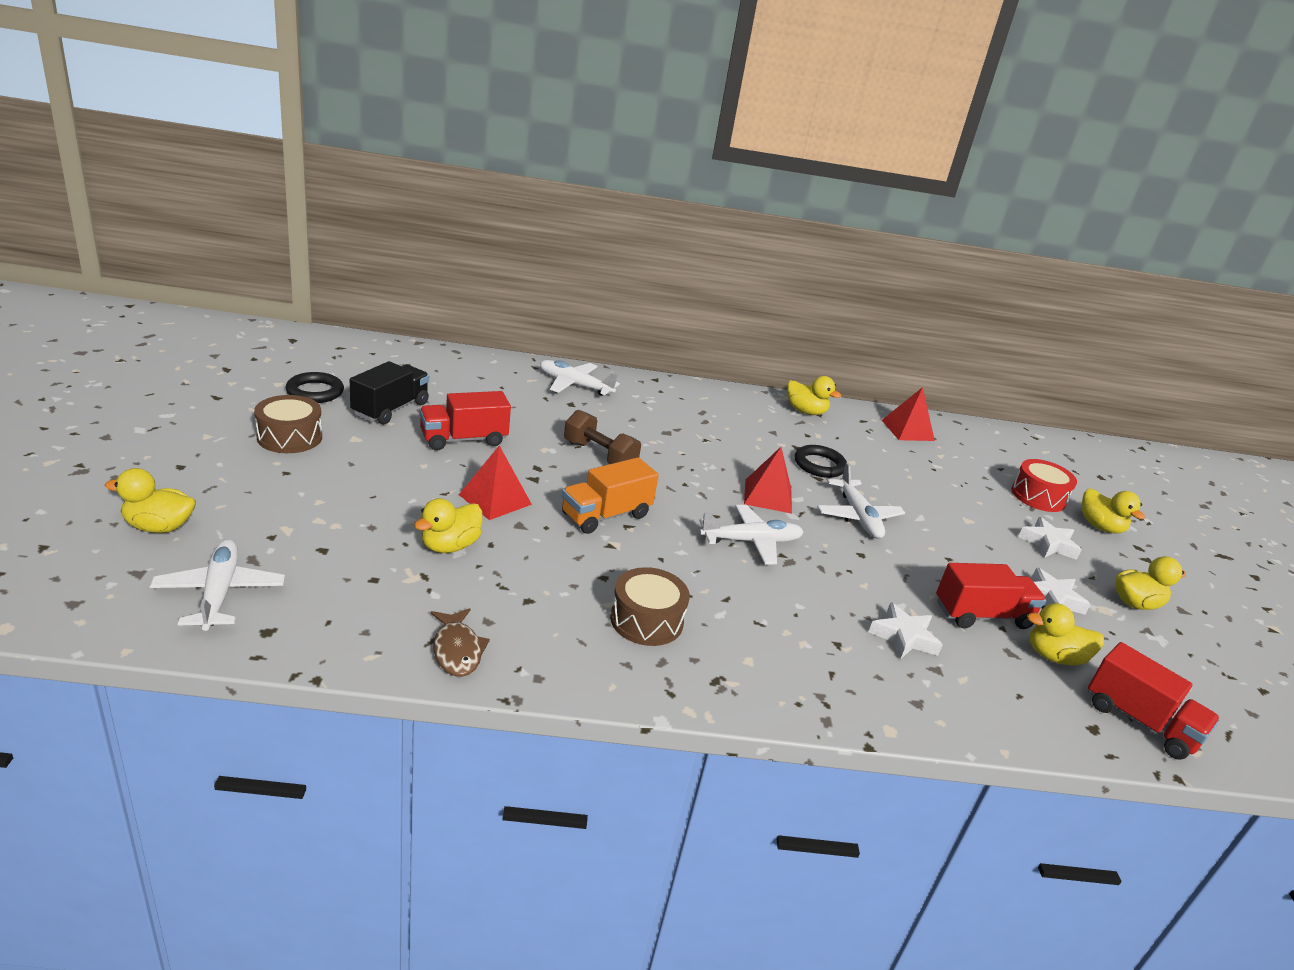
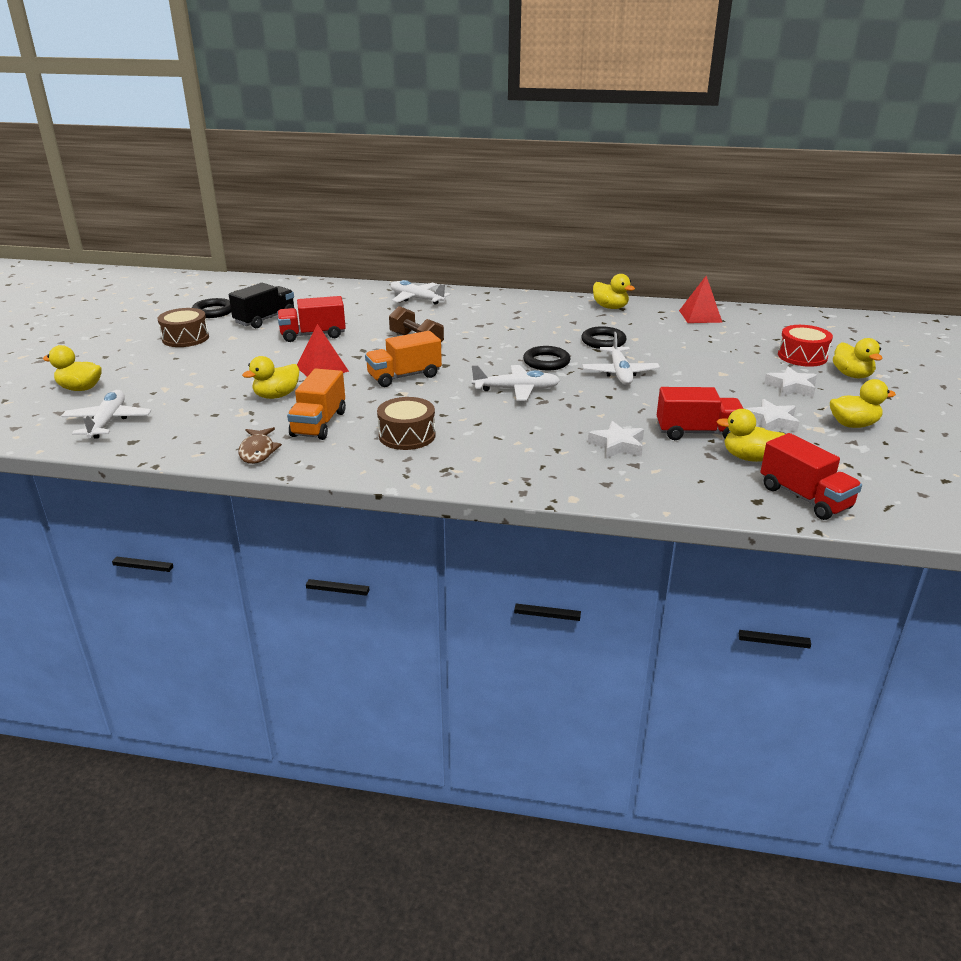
camera: 15 degrees right, 0 degrees up
red pyramid [744,447,792,514] -> black ring [523,346,570,370]
none -> orange truck [287,369,346,440]

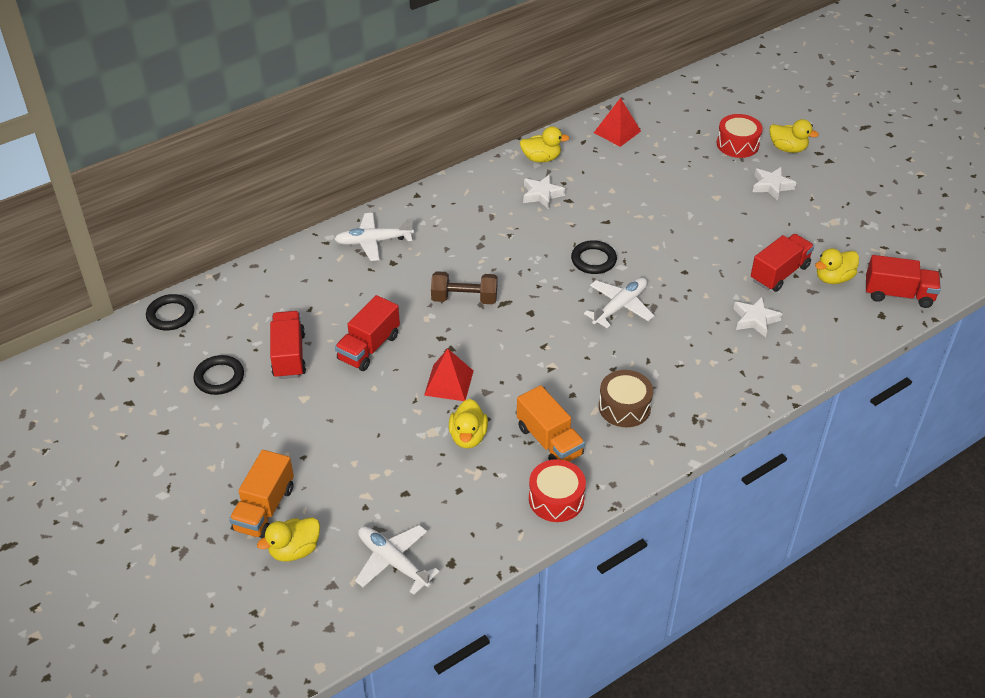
camera: 45 degrees left, 15 degrees up
brown drum [158,308,209,347] -> none
black truck [229,283,294,328] -> red truck [270,311,306,379]
brown fish [238,427,282,464] -> red drum [529,459,586,522]
orange truck [365,331,442,387] -> orange truck moved to [229,450,294,538]
black ring [581,326,627,349] -> black ring moved to [146,294,194,330]
white plane [582,332,660,385] -> none
white star [746,399,799,432] -> white star moved to [523,174,565,209]
yellow duck [830,379,896,428] -> none

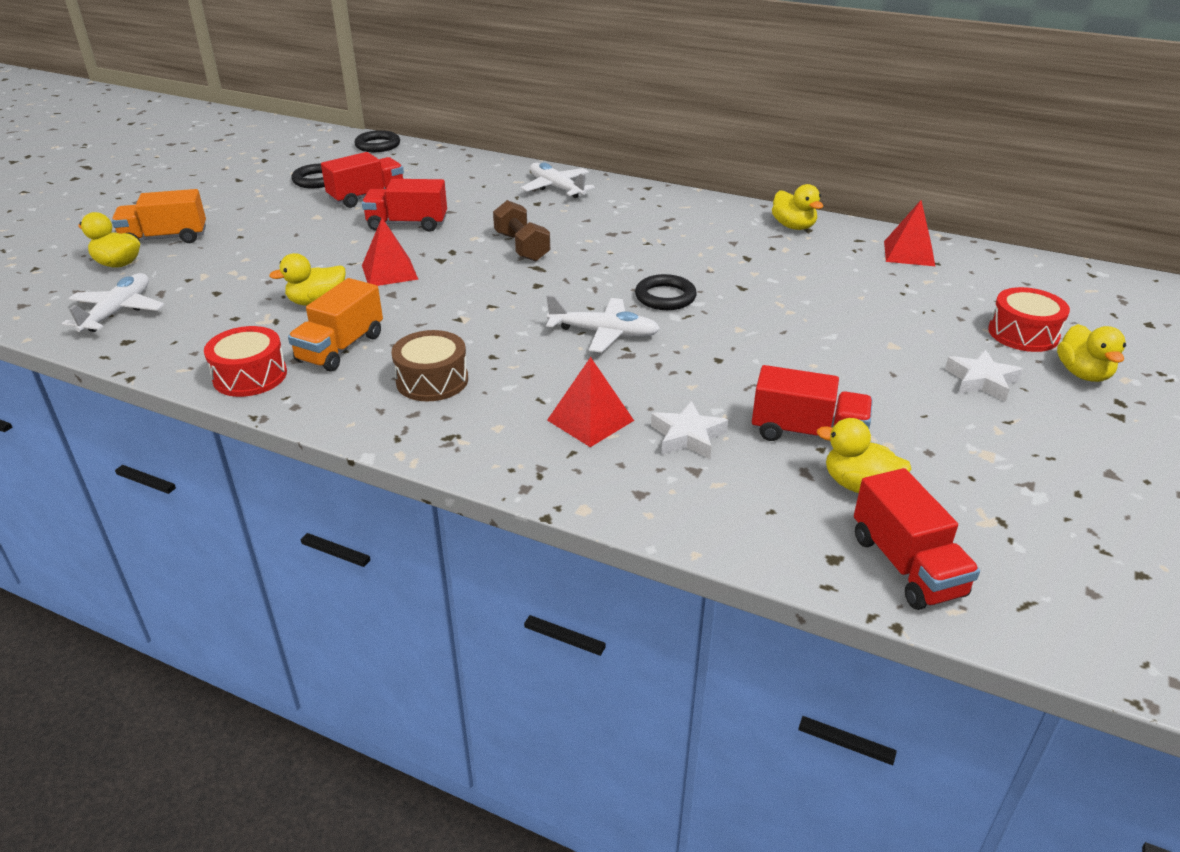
camera: 60 degrees right, 10 degrees down
white star [523,174,565,209] -> none
none -> red pyramid [547,357,634,447]

